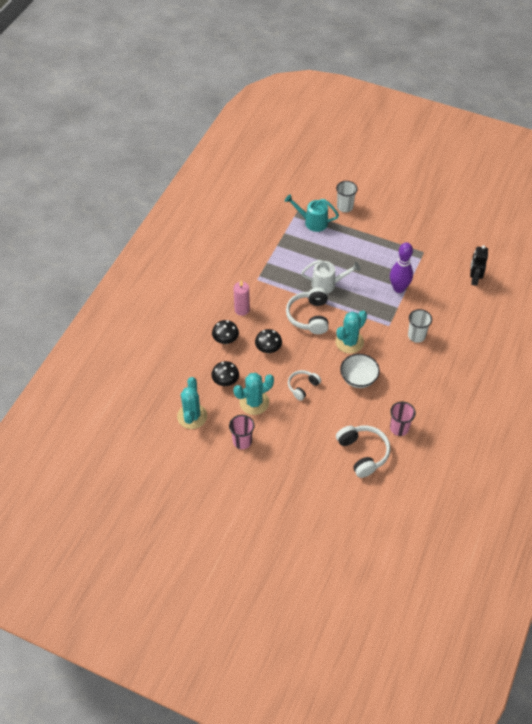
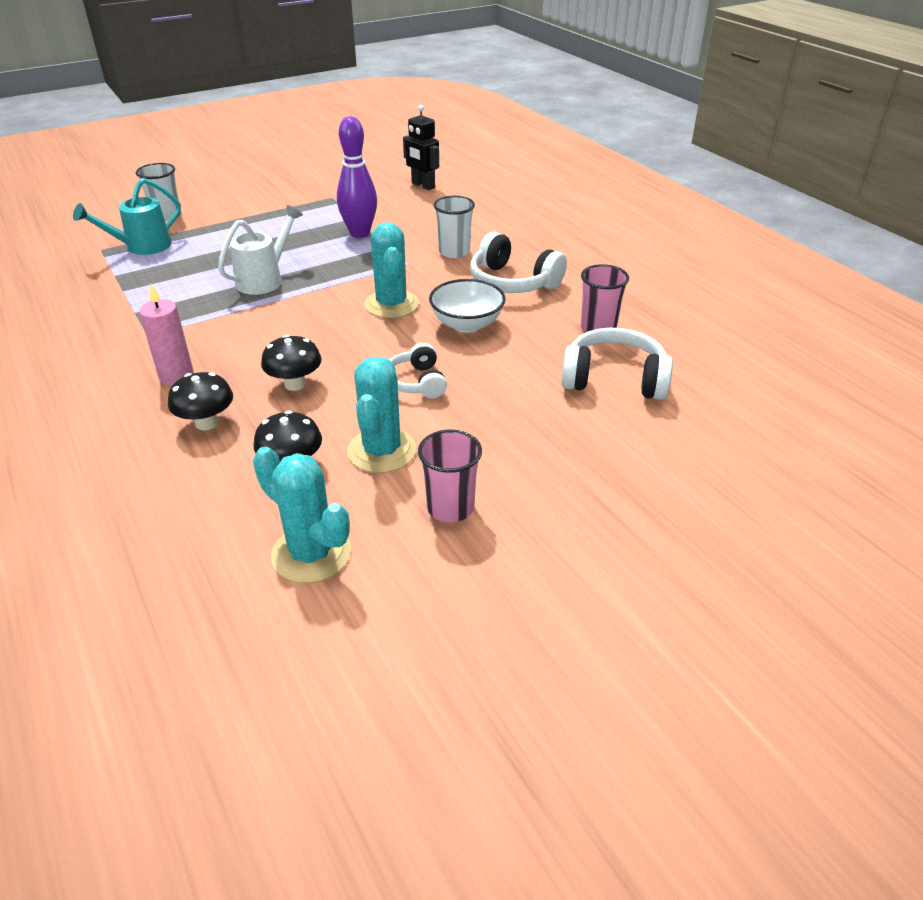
camera: 55 degrees left, 15 degrees down
white headphones [286,287,329,334] -> white headphones moved to [470,232,567,293]

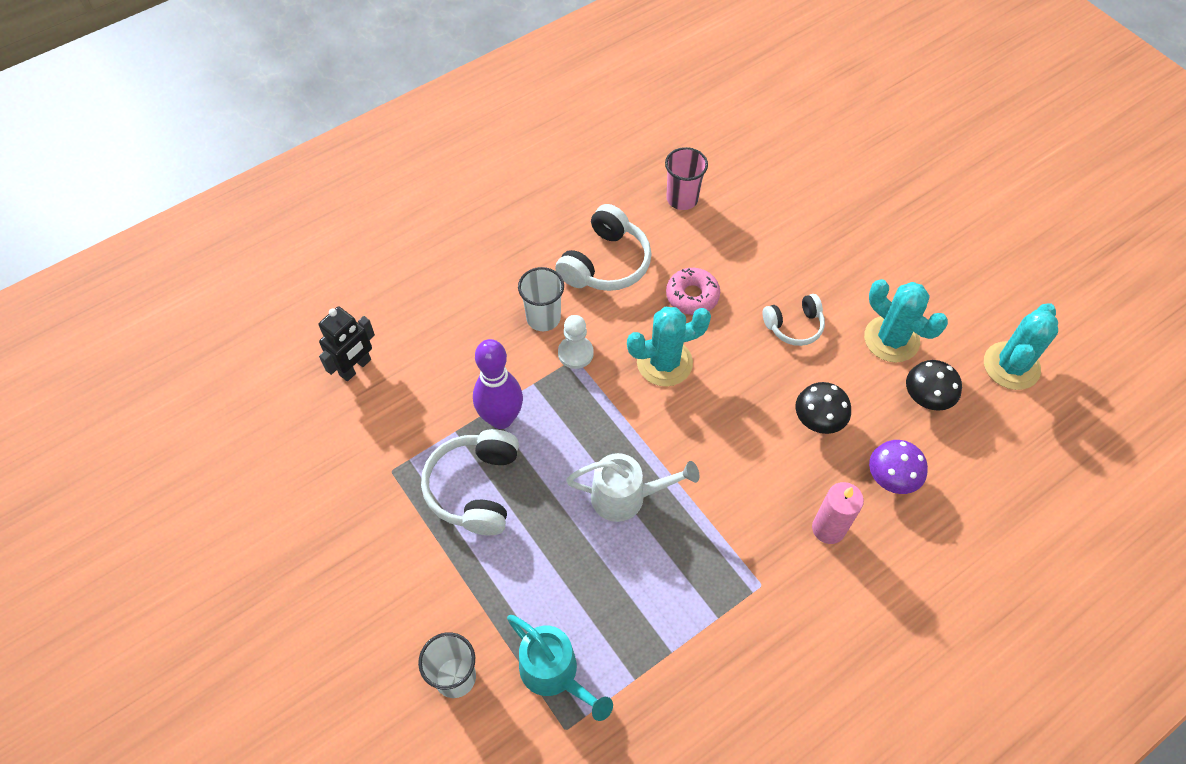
camera: 95 degrees left, 20 degrees up
black mushroom [168,372,233,430] -> purple mushroom [869,440,928,494]
white watering can [218,205,303,295] -> white watering can turned 150 degrees clockwise [566,453,699,522]
turquoise cactus [347,357,416,473] -> turquoise cactus turned 45 degrees clockwise [864,279,948,363]
pink cup [418,430,482,522] -> none
white bowl [429,279,506,333] -> pink donut [666,268,720,315]
white headphones [561,328,673,400] -> white headphones moved to [421,429,519,535]
none -> white pawn [558,315,594,369]

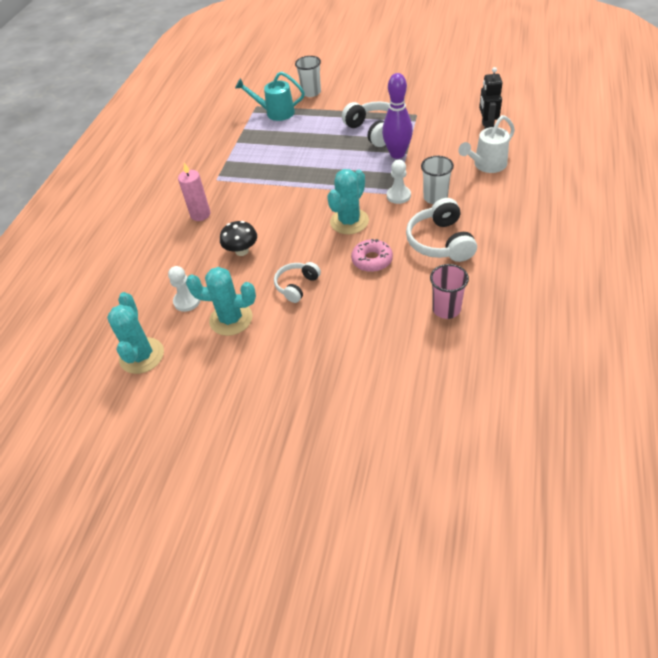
camera: 145 degrees right, 10 degrees down
white watering can [566,453,699,522] -> white watering can moved to [458,115,515,173]
purple mushroom [869,440,928,494] -> none
black mushroom [906,360,962,411] -> white pawn [168,266,200,312]

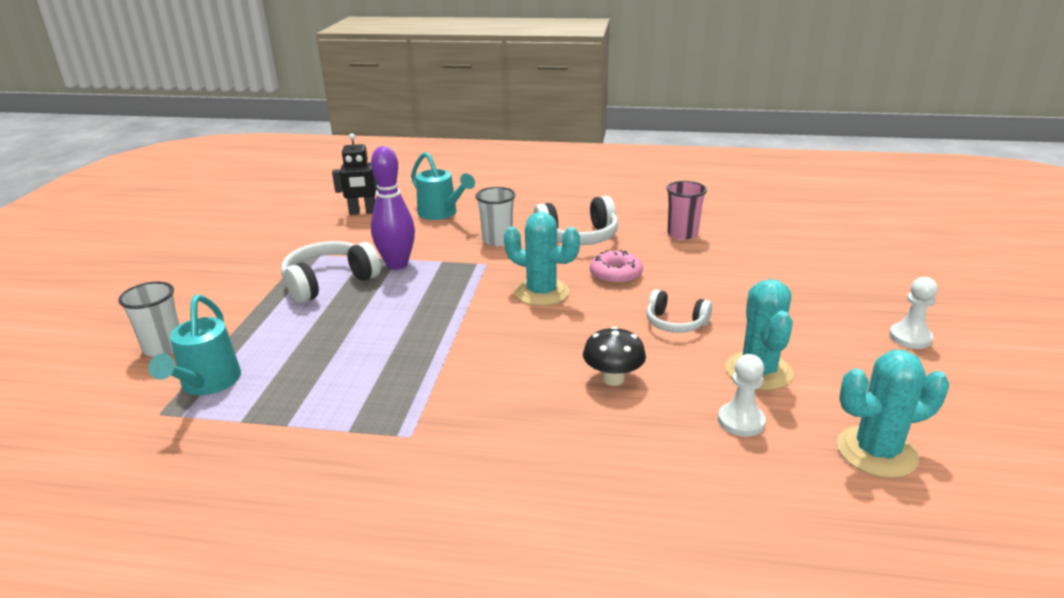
camera: 100 degrees left, 20 degrees down
pink candle [178,163,211,221] -> none
white pawn [387,160,411,204] -> white pawn moved to [889,277,938,349]
white watering can [458,115,515,173] -> turquoise watering can [411,152,475,220]

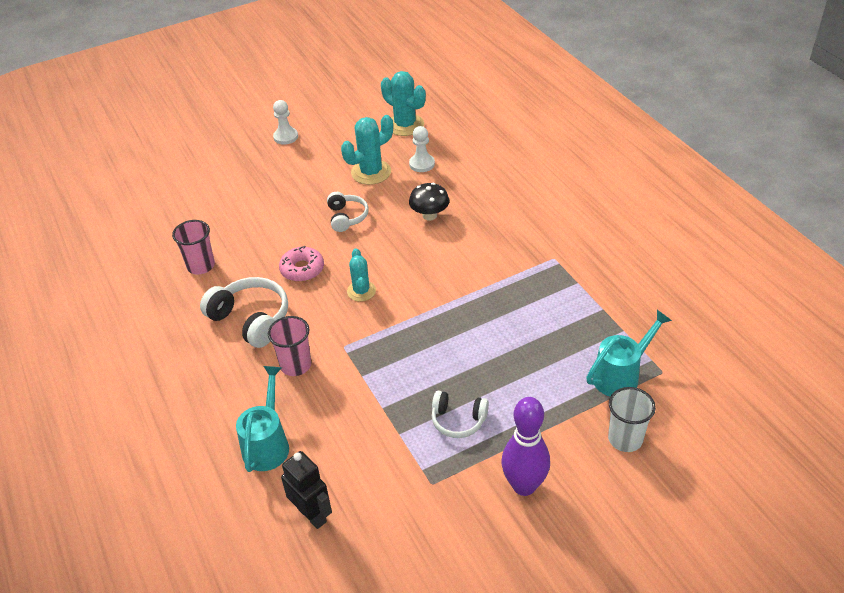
camera: 125 degrees left, 15 degrees up
white headphones [281,241,381,303] -> white headphones [432,391,489,438], size x0.62
purple bowling pin [371,146,415,270] -> purple bowling pin moved to [501,397,550,496]
white cup [475,187,516,246] -> pink cup [268,316,311,376]
turquoise cactus [504,212,580,306] -> turquoise cactus [347,248,376,301], size x0.63

